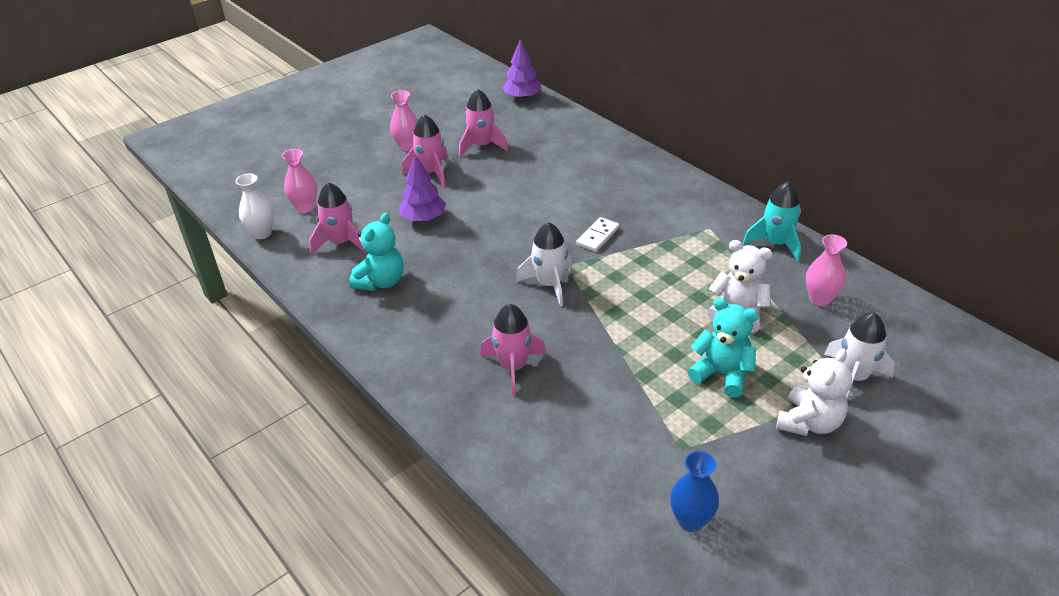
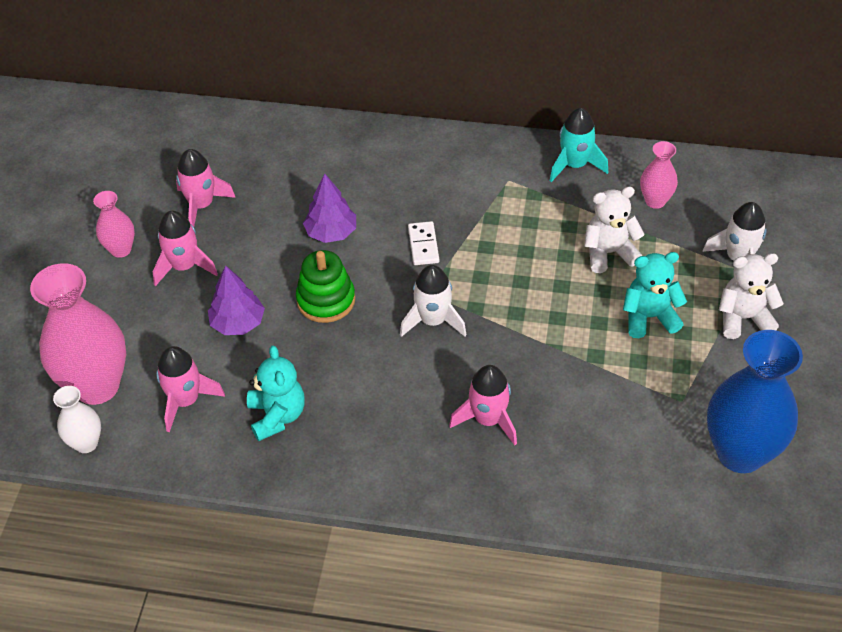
camera: 40 degrees left, 10 degrees up
pink vase [282,149,317,213] -> pink vase [30,263,126,405], size x2.01
purple tree [502,39,541,99] -> purple tree moved to [303,174,356,243]
blue vase [670,451,719,532] -> blue vase [707,330,803,473], size x2.01
white teddy bear [776,348,852,436] -> white teddy bear turned 90 degrees counterclockwise [719,253,784,339]
none -> green stacking toy [296,250,355,323]

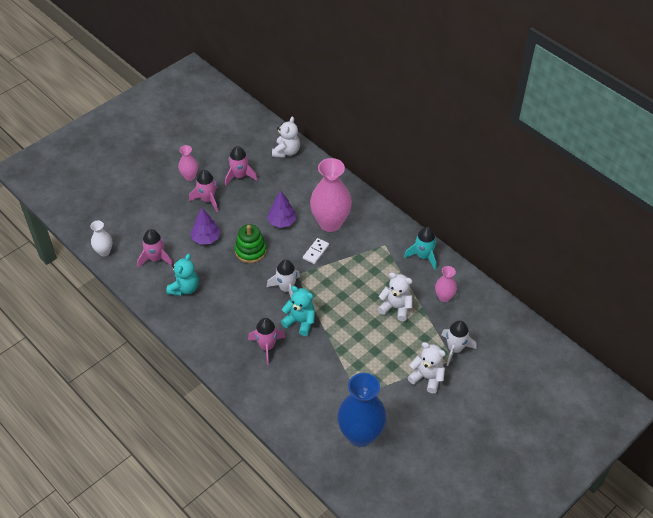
camera: 35 degrees right, 0 degrees up
pink vase [30,263,126,405] -> pink vase moved to [310,158,352,232]
turquoise teddy bear [623,252,687,338] -> turquoise teddy bear moved to [281,286,315,336]
none -> white teddy bear [272,117,300,158]

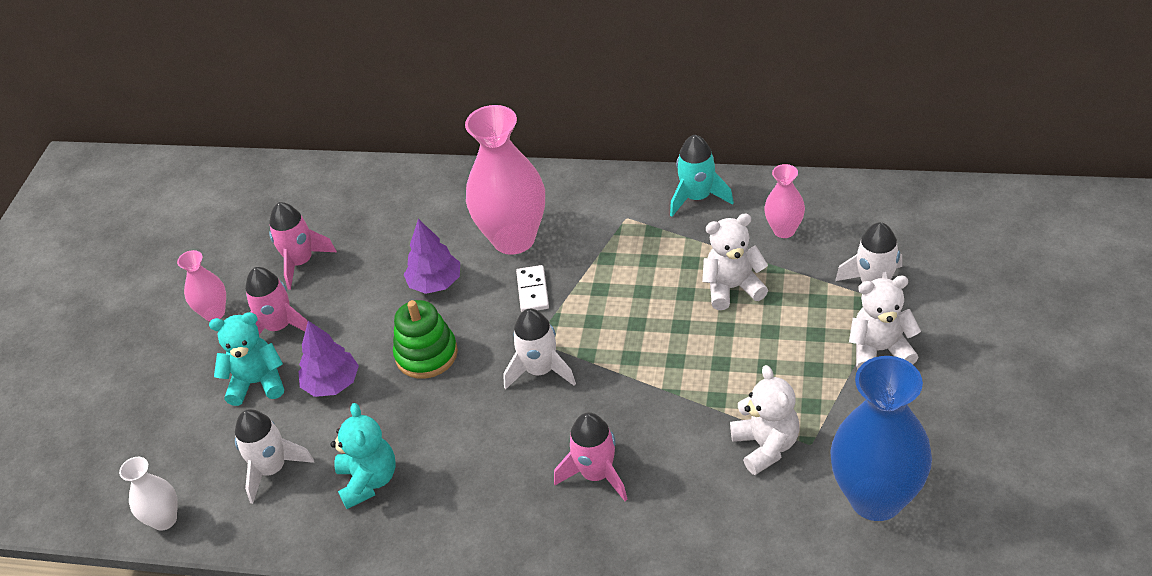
camera: 30 degrees left, 5 degrees down
pink rocket [137,229,173,268] -> white rocket [235,409,314,504]
white teddy bear [272,117,300,158] -> white teddy bear moved to [730,365,799,475]
turquoise teddy bear [281,286,315,336] -> turquoise teddy bear moved to [209,312,284,406]

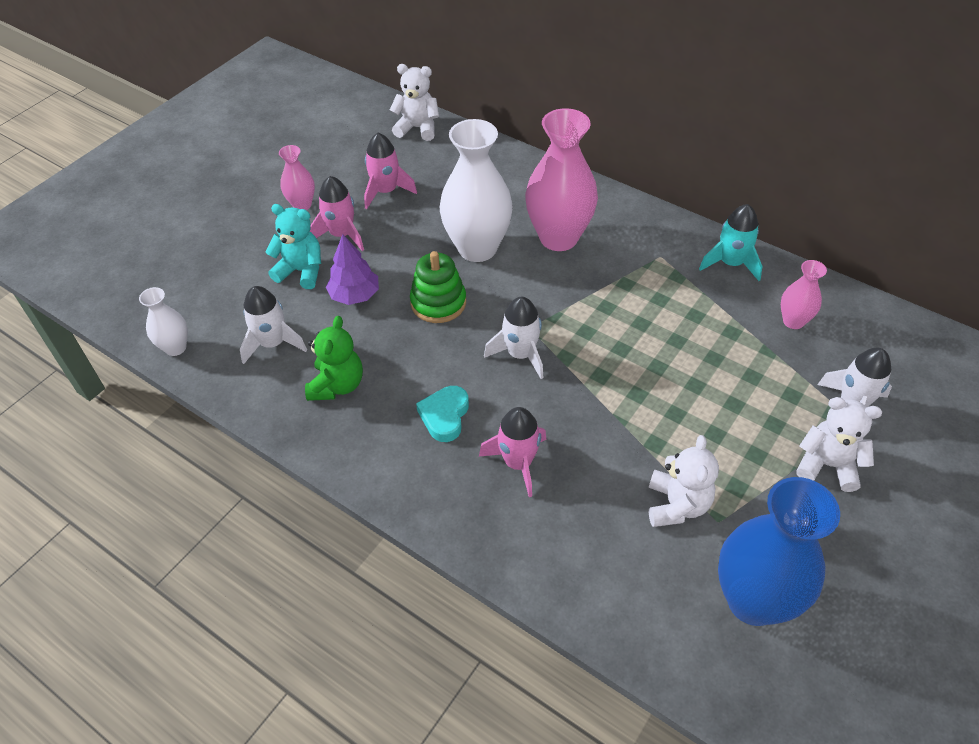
camera: 20 degrees right, 5 degrees up
turquoise teddy bear [330,403,395,509] -> green teddy bear [305,316,363,401]
purple tree [404,219,460,294] -> white vase [440,119,513,262]
white domino [516,265,549,312] -> none
white teddy bear [702,213,768,310] -> white teddy bear moved to [390,64,439,141]
none -> turquoise heart [416,386,469,442]

